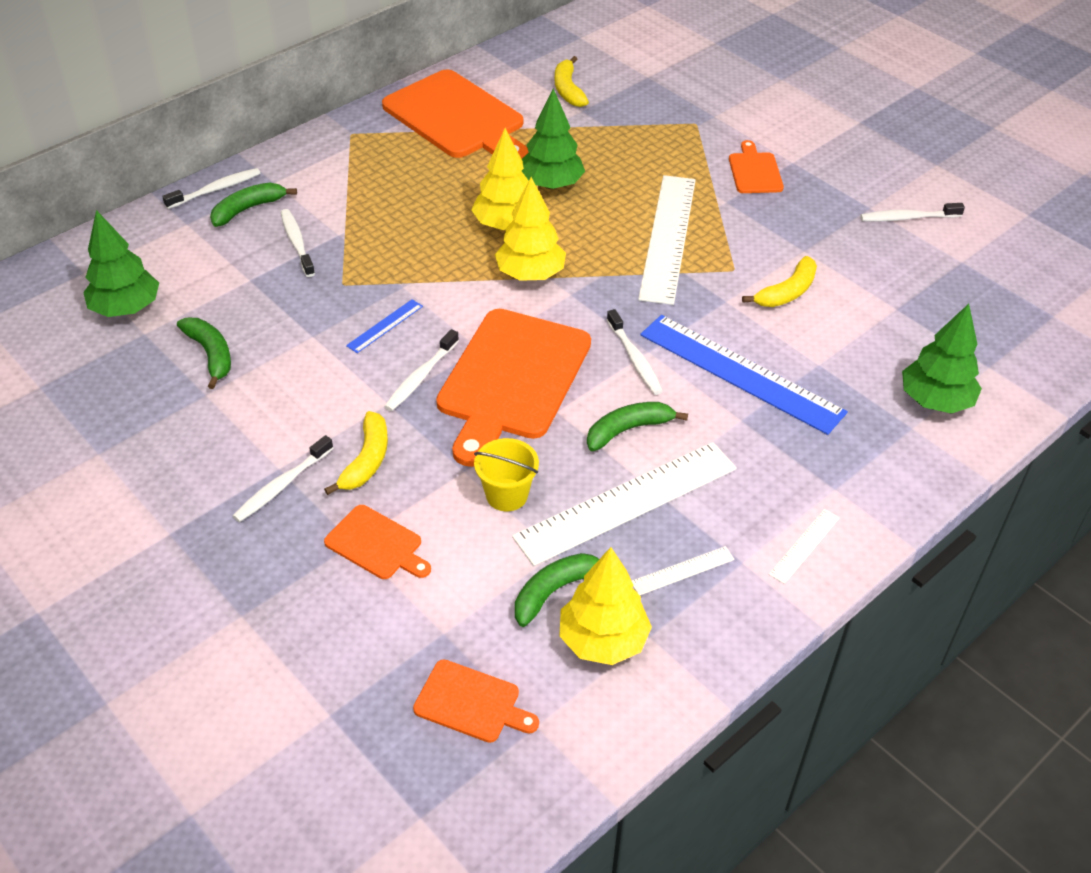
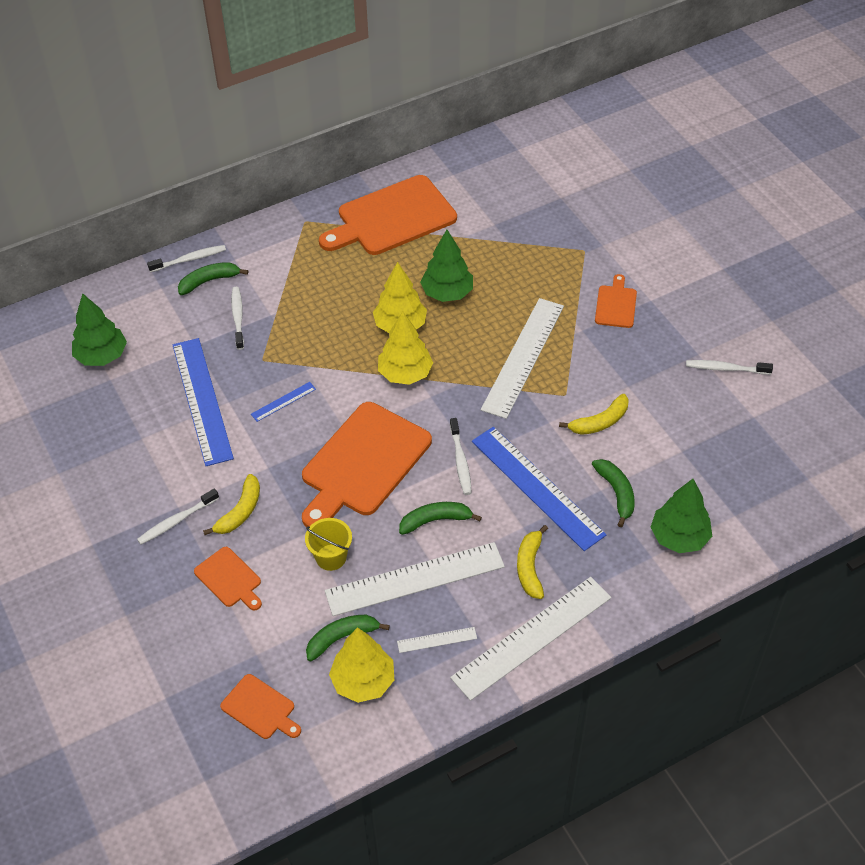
camera: 15 degrees right, 5 degrees up
green banana [177,318,231,389] -> green banana moved to [592,459,635,527]
orange cutting board [382,69,528,159] -> orange cutting board turned 90 degrees clockwise [319,175,457,255]
white toothbrush [384,329,459,411] -> none
yellow banana [555,56,589,107] -> yellow banana moved to [517,525,548,599]
white ruler [769,509,840,584] -> white ruler [450,577,611,701], size x2.34
none -> blue ruler [173,338,234,466]

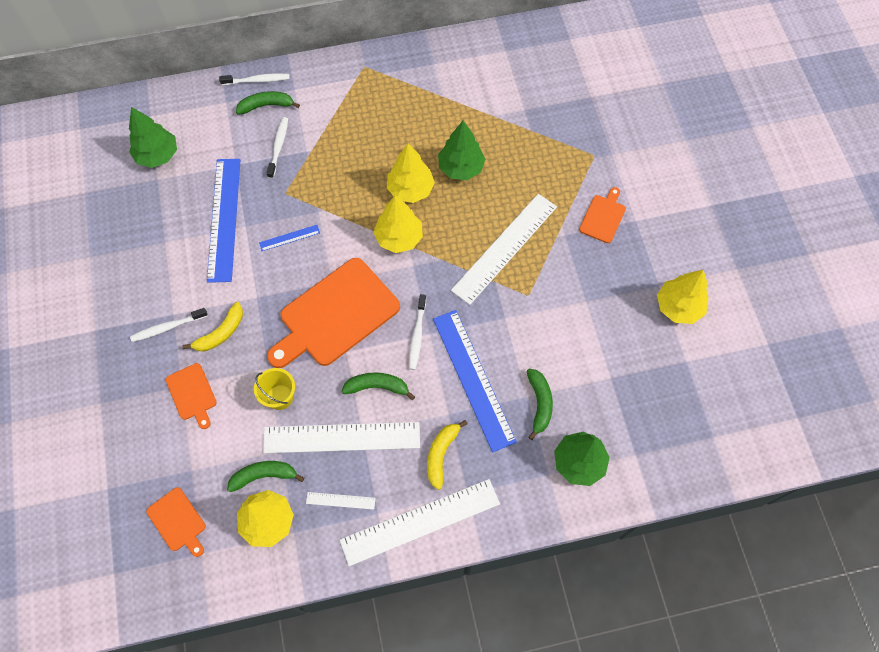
camera: 15 degrees right, 15 degrees up
orange cutting board [319,175,457,255] -> none
yellow banana [559,394,629,435] -> none
white toothbrush [686,360,773,375] -> yellow tree [657,269,709,324]

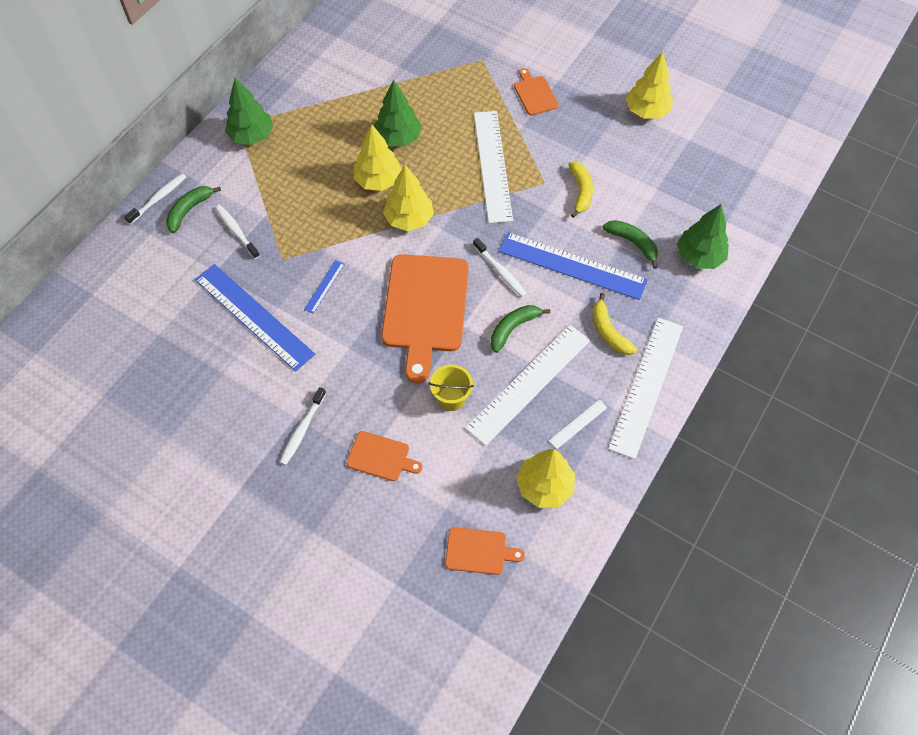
camera: 45 degrees left, 5 degrees down
green tree [129,107,177,168] -> green tree moved to [225,78,273,145]
yellow banana [183,302,243,351] -> yellow banana moved to [569,162,593,218]
green banana [227,461,304,492] -> none

